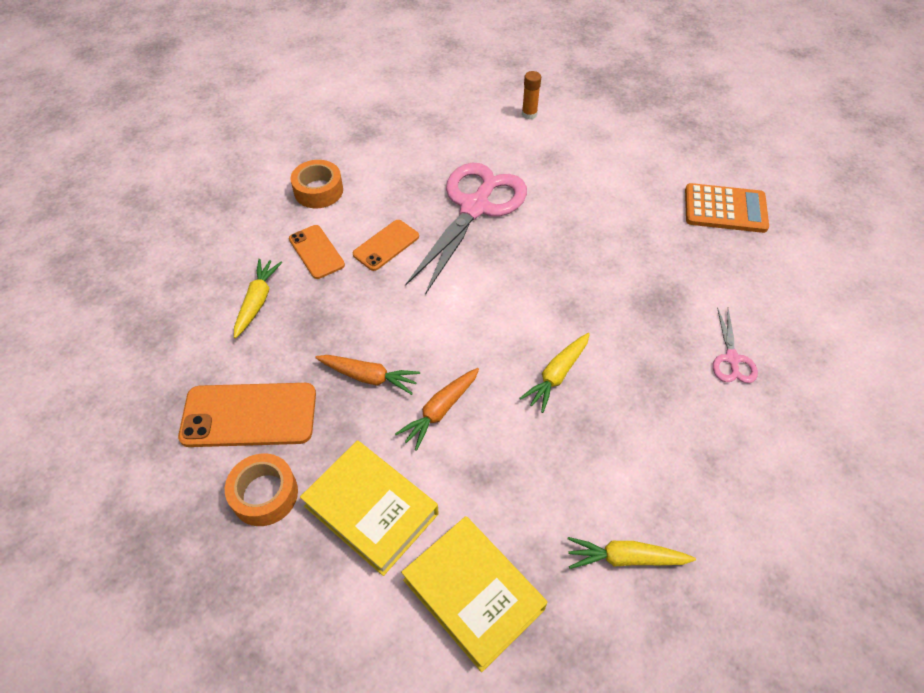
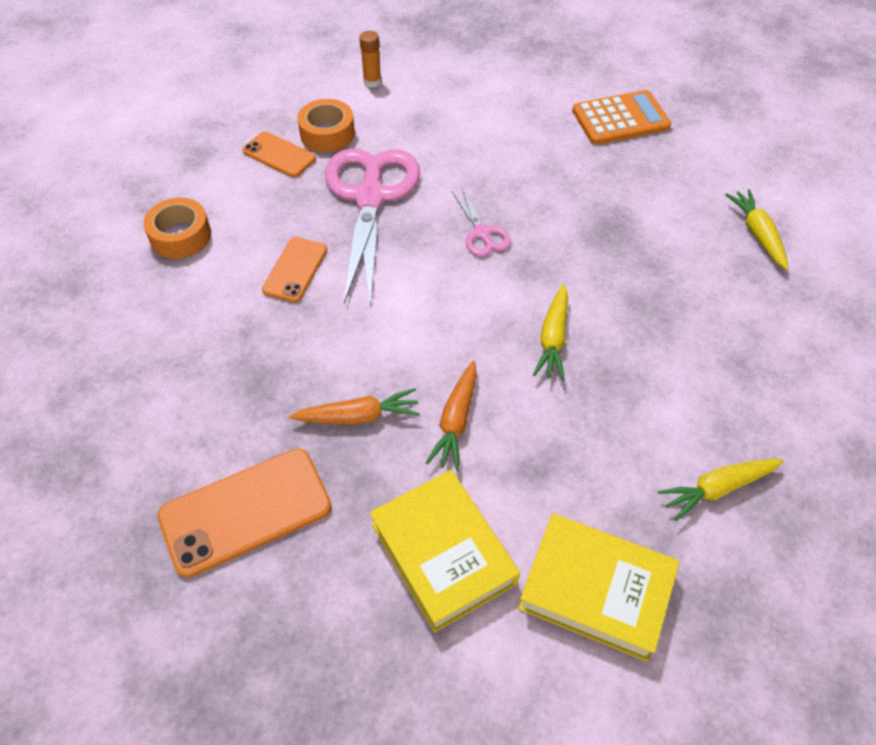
camera: 25 degrees left, 0 degrees up
orange tape [225,453,298,526] -> orange tape moved to [297,99,355,152]
yellow carrot [234,259,282,339] -> yellow carrot moved to [725,189,789,270]
orange phone [289,225,345,279] -> orange phone moved to [242,131,316,177]
yellow book [300,440,439,576] -> yellow book turned 45 degrees clockwise [370,470,520,632]
pink scissors [713,307,758,383] -> pink scissors moved to [452,188,511,256]

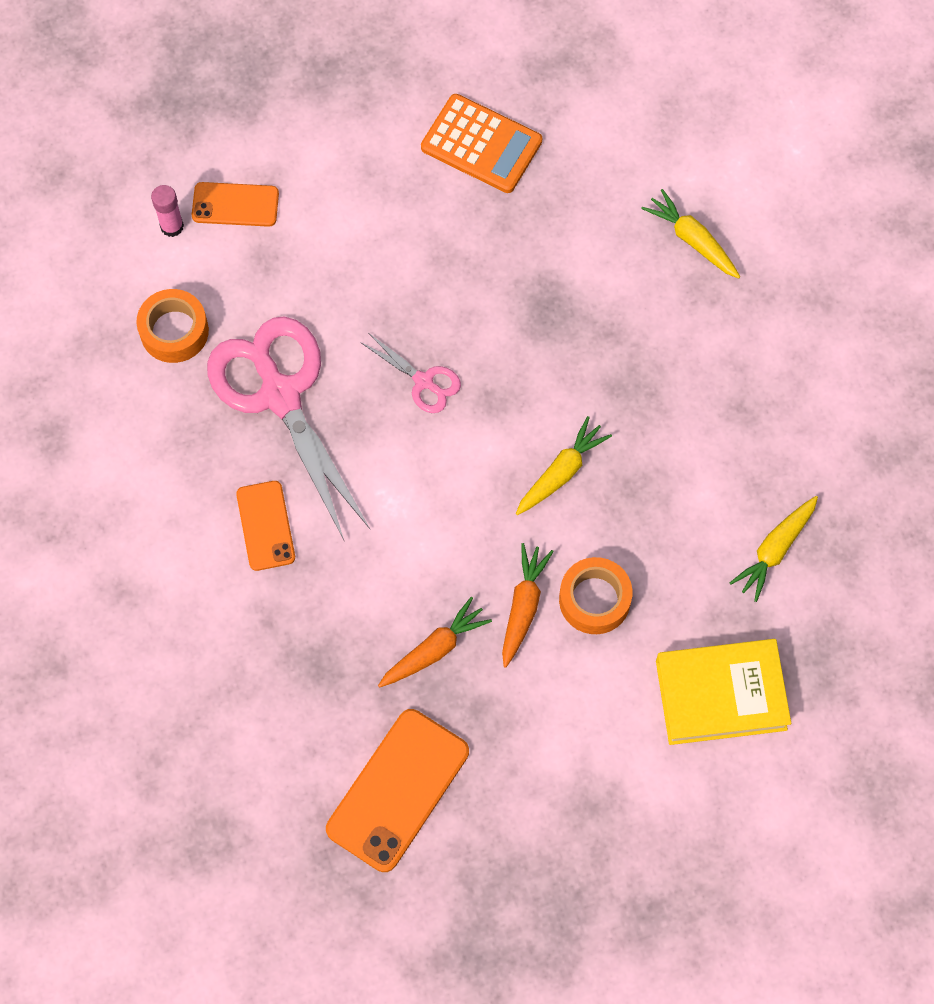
camera: 30 degrees left, 15 degrees up
orange tape [143,198,211,259] -> orange tape moved to [559,557,632,634]
orange phone [242,131,316,177] -> orange phone moved to [192,182,279,227]
orange glue stick [359,31,381,88] -> pink glue stick [151,185,184,237]
yellow book [370,470,520,632] -> none
orange carrot [426,361,477,471] -> orange carrot turned 150 degrees counterclockwise [502,543,554,668]
yellow carrot [533,284,568,381] -> yellow carrot turned 120 degrees counterclockwise [516,416,612,515]
orange calculator [572,90,672,145] -> orange calculator turned 75 degrees clockwise [421,94,542,193]

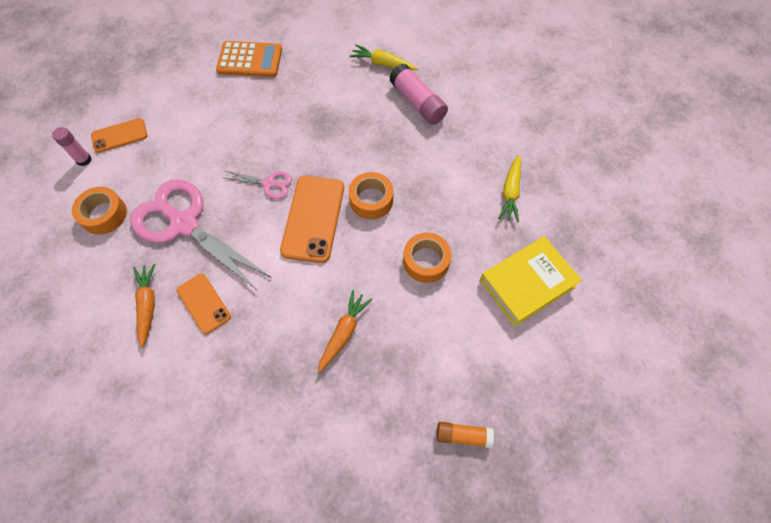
camera: 25 degrees left, 5 degrees down
orange phone [326,709,469,872] -> orange phone moved to [280,176,344,263]
orange carrot [502,543,554,668] -> orange carrot moved to [133,263,155,348]
yellow carrot [516,416,612,515] -> orange tape [349,172,394,219]
none -> pink glue stick [389,63,448,125]
none -> orange glue stick [437,422,494,448]

